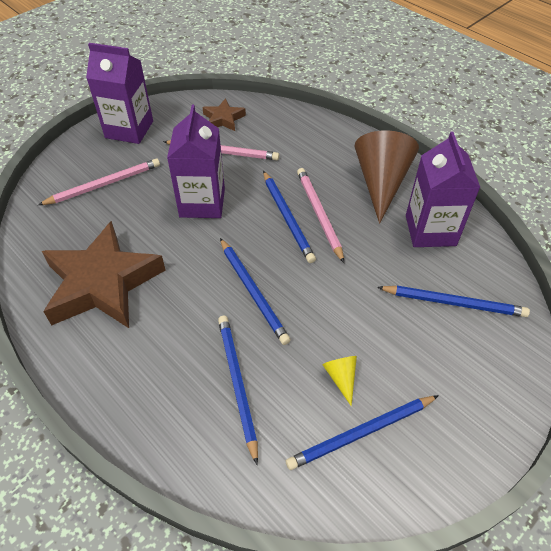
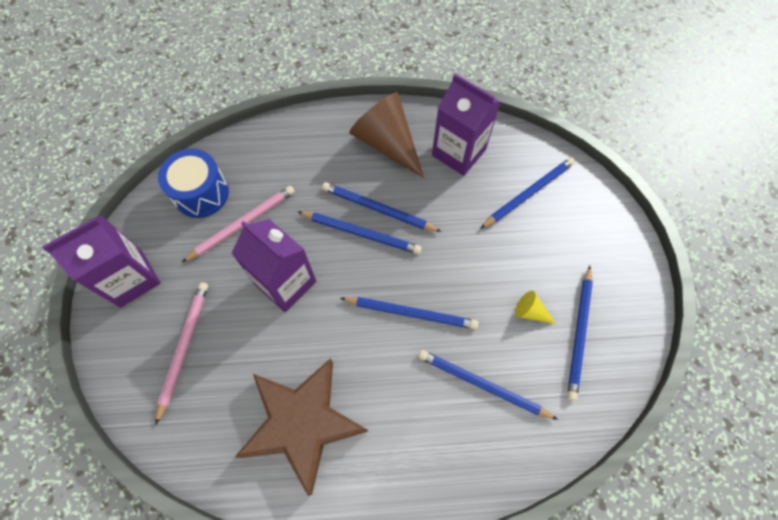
camera: 50 degrees left, 15 degrees up
brown star [202,98,246,131] -> blue drum [158,149,229,218]
pink pencil [297,168,344,263] -> blue pencil [322,182,441,232]

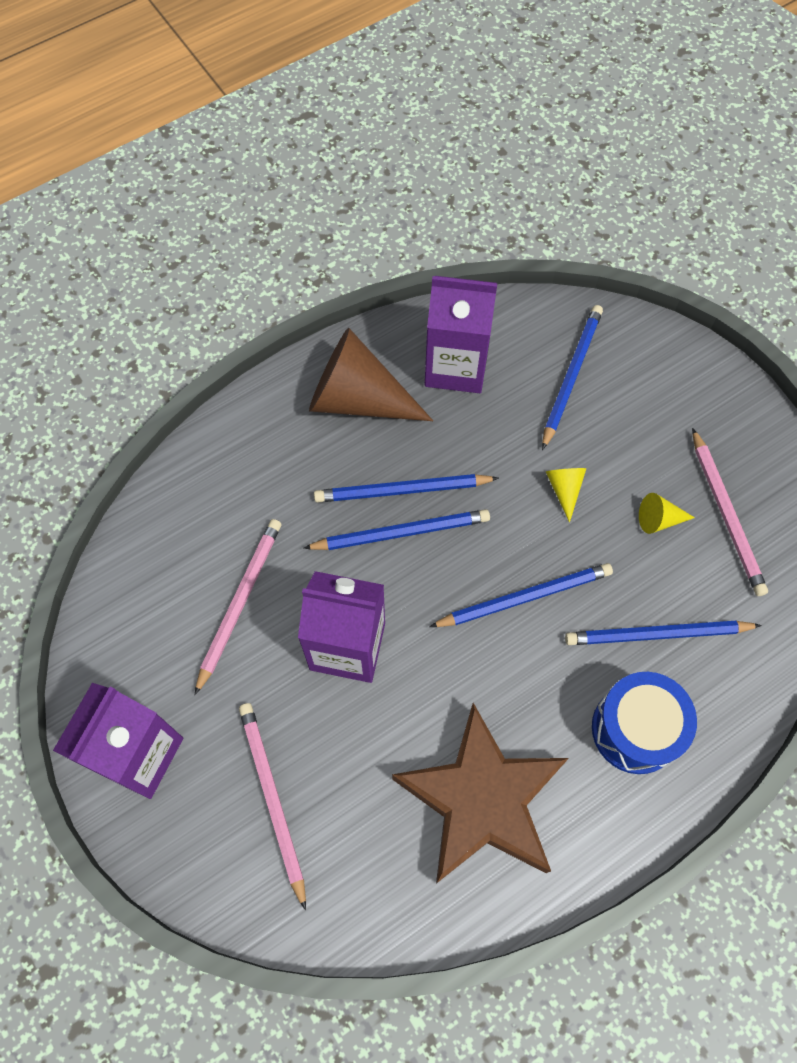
camera: 30 degrees left, 0 degrees up
blue drum [158,149,229,218] -> blue drum moved to [592,672,697,774]
blue pencil [567,266,593,401] -> pink pencil [692,428,768,596]
none -> yellow cone [546,468,586,523]

